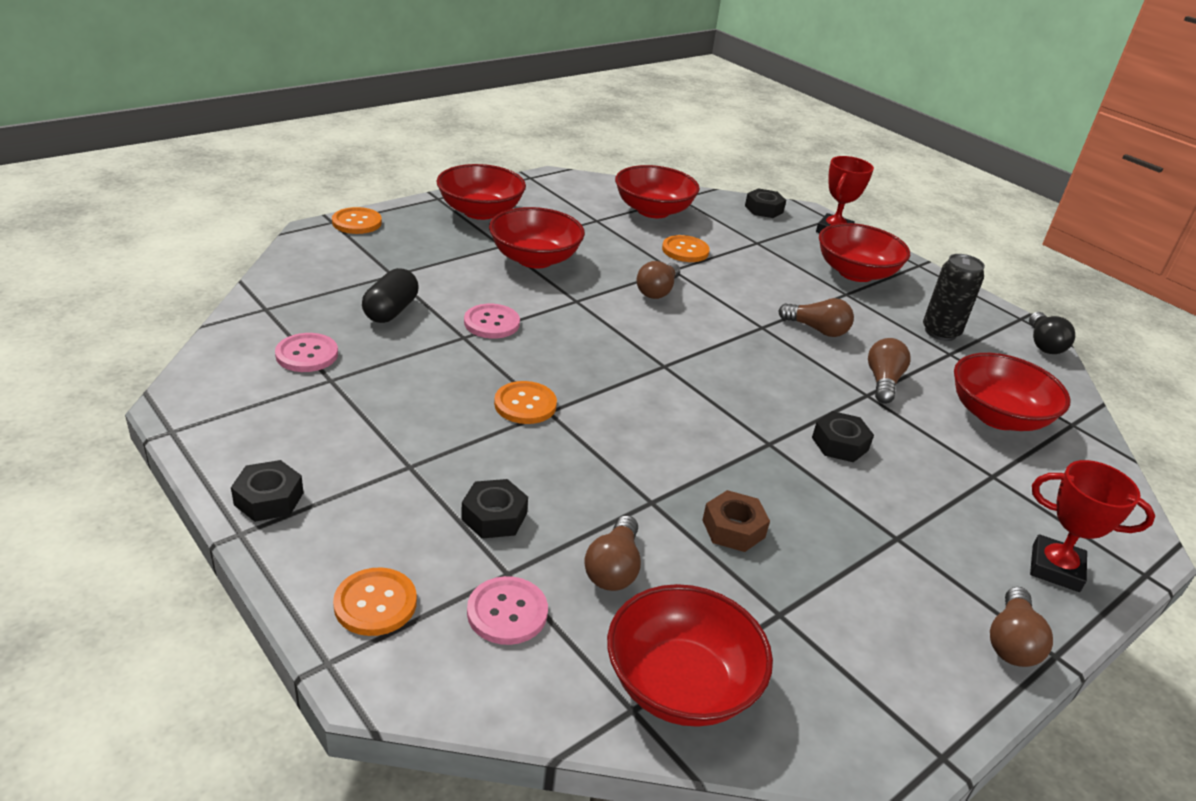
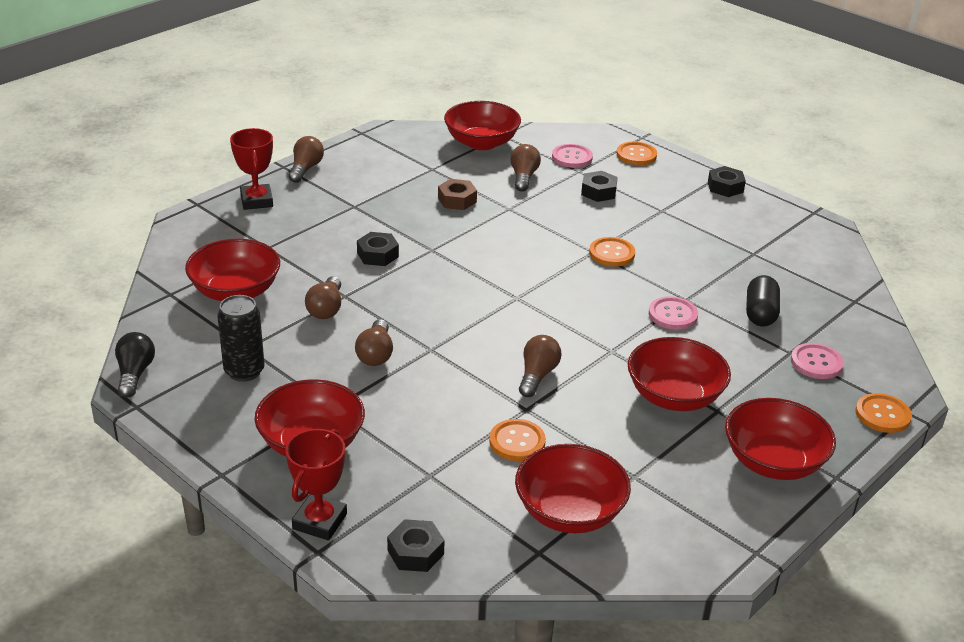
camera: 175 degrees right, 0 degrees up
pink button [275,333,338,372] -> pink button moved to [791,343,844,379]
brown light bulb [778,298,854,337] -> brown light bulb turned 105 degrees counterclockwise [355,319,393,366]
red trophy [1030,460,1155,592] -> red trophy turned 60 degrees clockwise [230,128,273,210]

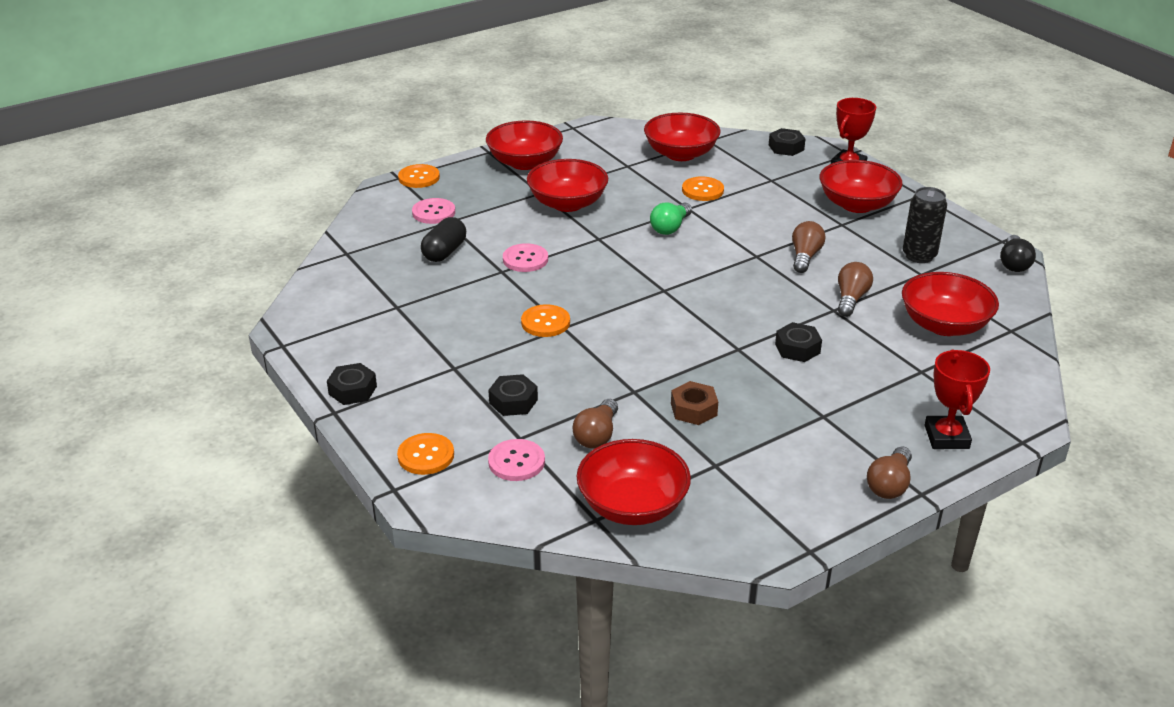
camera: 165 degrees left, 0 degrees up
brown light bulb [519,335,561,397] -> green light bulb [650,203,692,235]

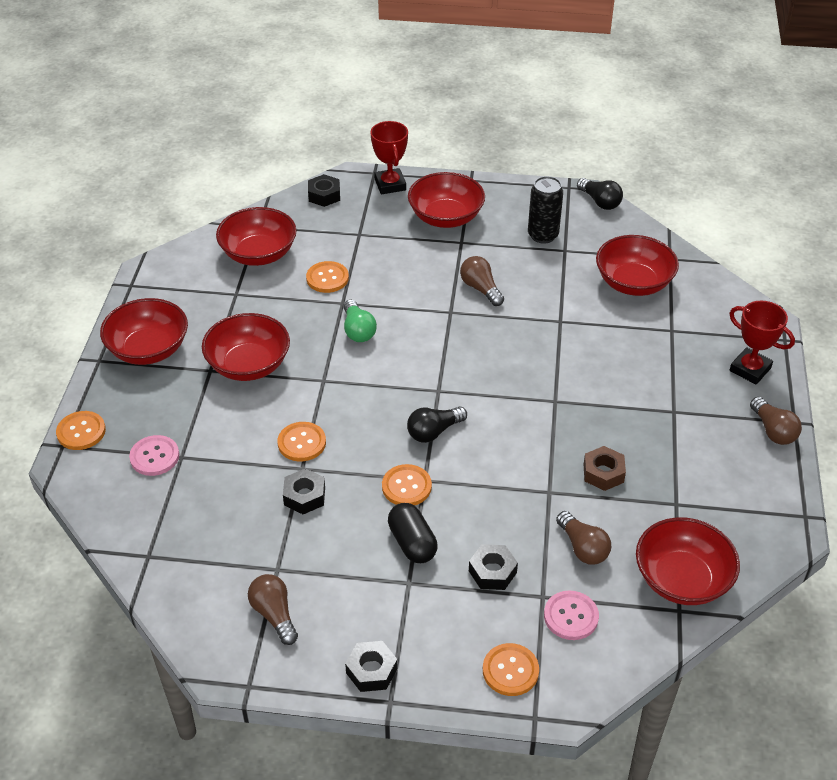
camera: 50 degrees left, 10 degrees up
black capsule [421,217,466,262] -> black capsule moved to [388,503,438,563]
pink button [503,243,548,272] -> orange button [277,422,326,462]
black nut [775,322,822,362] -> black nut moved to [283,468,325,514]
brown light bulb [838,262,873,317] -> brown light bulb moved to [248,574,298,645]
none -> black light bulb [407,406,467,443]

